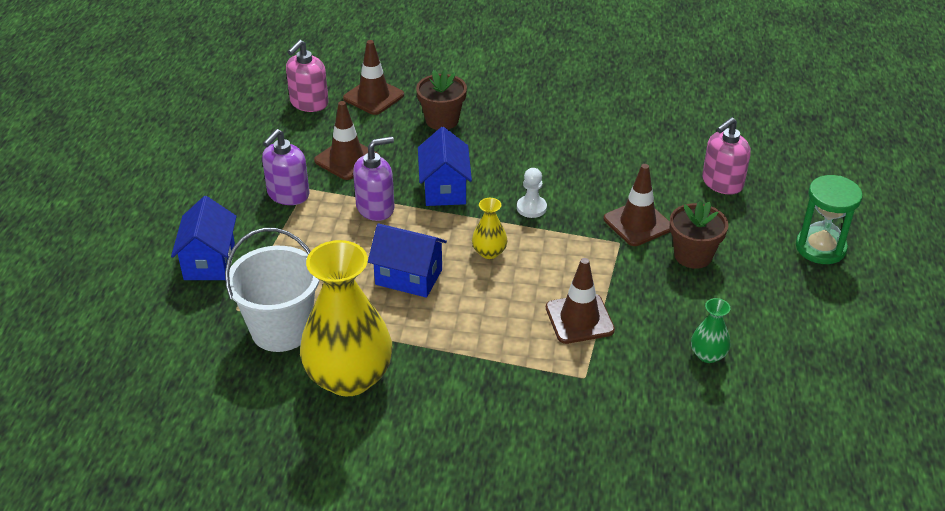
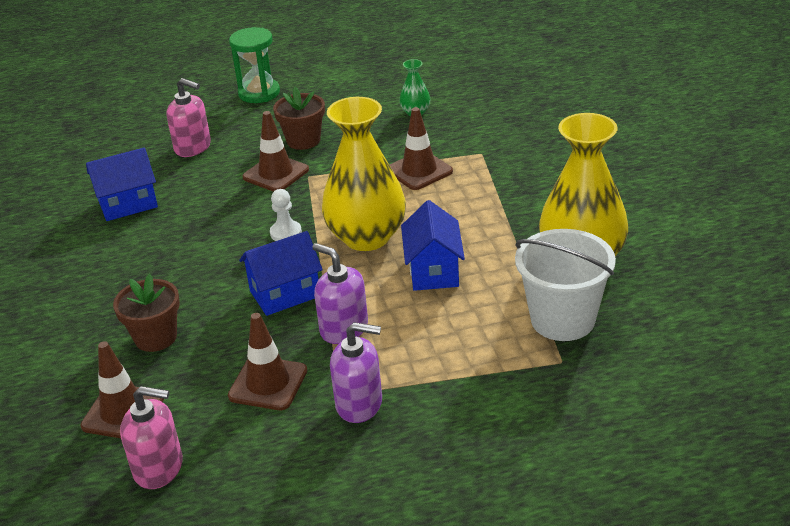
camera: 110 degrees left, 5 degrees down
blue house [171,196,237,280] -> blue house moved to [86,148,158,221]
yellow vase [472,198,507,259] -> yellow vase [322,97,406,251], size x2.29

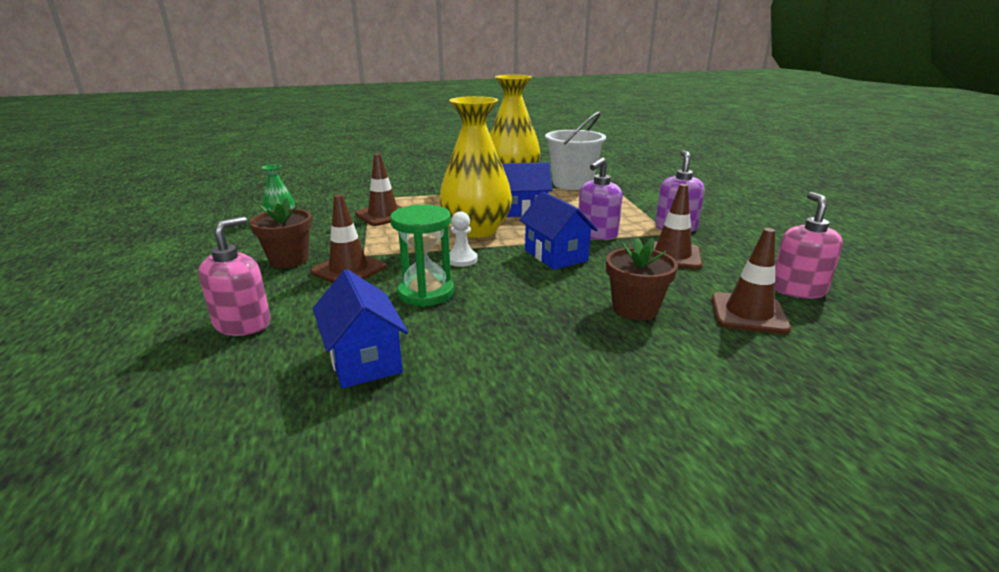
camera: 95 degrees left, 10 degrees down
green hourglass [229,27,280,103] -> green hourglass moved to [390,205,454,307]

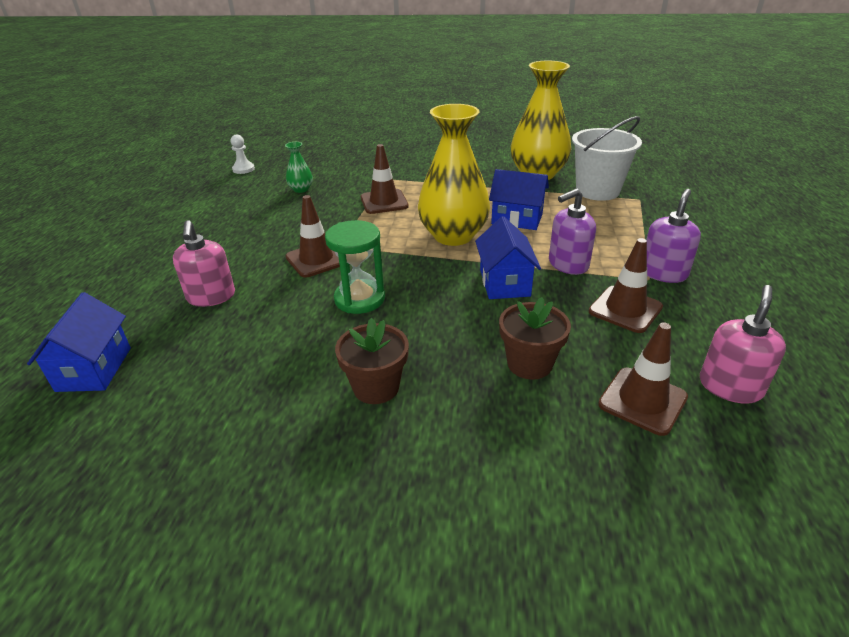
camera: 25 degrees right, 10 degrees up
pink soap dispenser [198,216,271,336] -> pink soap dispenser turned 120 degrees clockwise [173,220,235,307]
brown flower pot [250,198,312,268] -> brown flower pot moved to [335,318,409,404]
blue house [313,269,408,388] -> blue house moved to [27,292,131,392]
white pawn [450,211,477,267] -> white pawn moved to [231,134,255,174]

